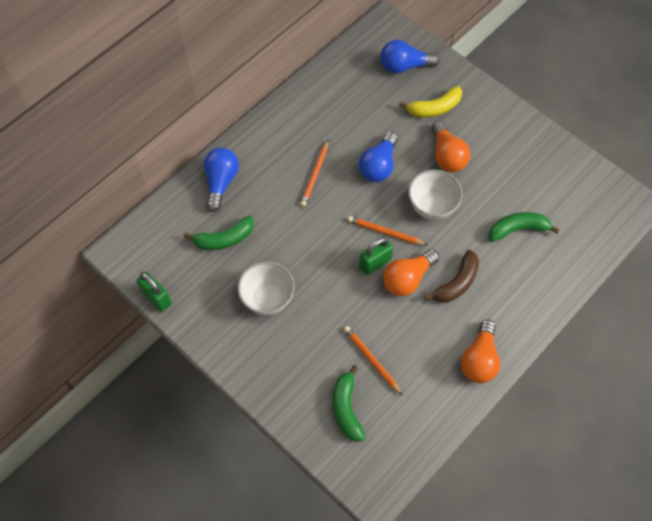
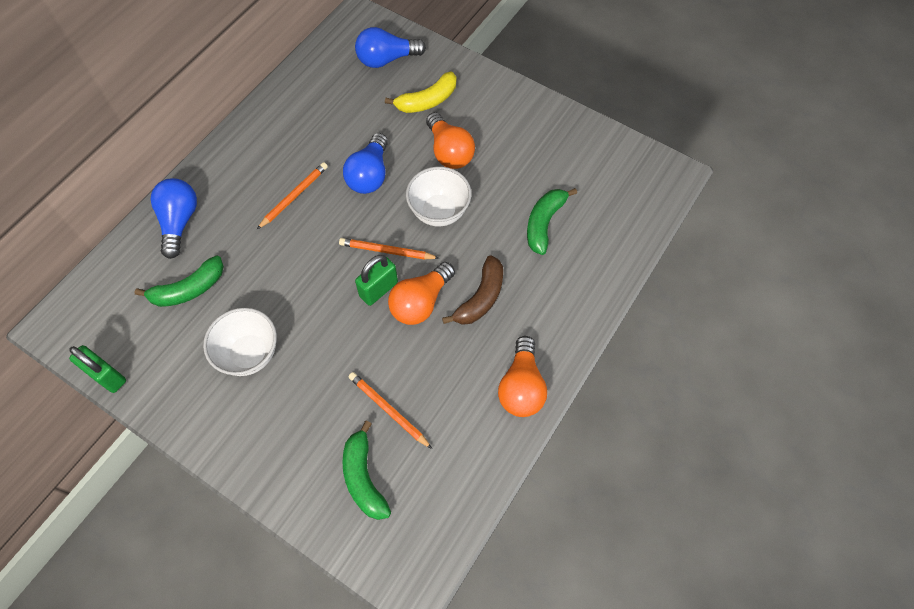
camera: 10 degrees left, 0 degrees up
orange pencil [300,140,328,207] -> orange pencil turned 150 degrees counterclockwise [257,162,328,229]
green banana [489,212,560,242] -> green banana turned 45 degrees counterclockwise [527,188,577,255]

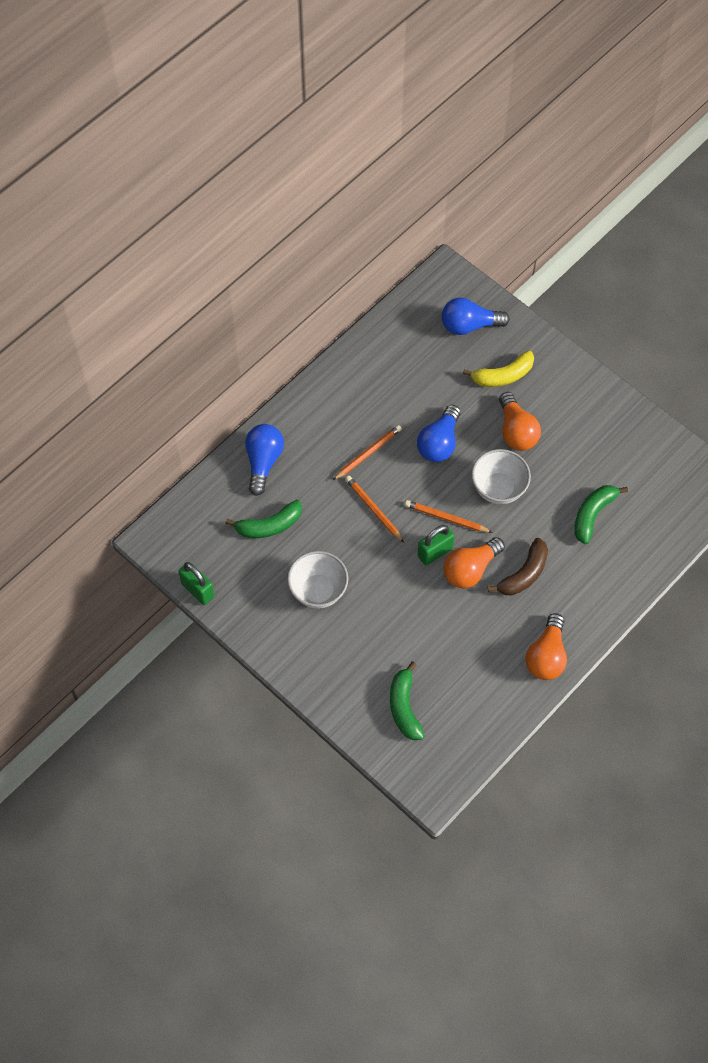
camera: 10 degrees right, 0 degrees up
orange pencil [349,372,432,449] -> orange pencil moved to [345,476,404,543]

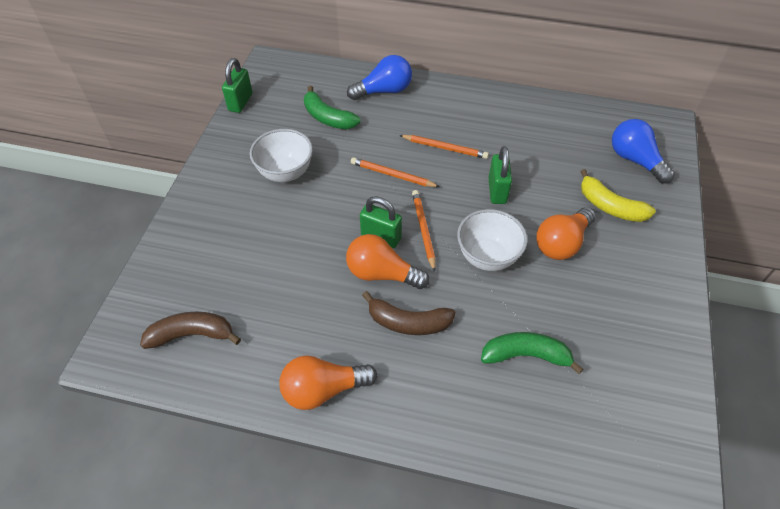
camera: 60 degrees right, 10 degrees down
orange pencil [345,476,404,543] -> orange pencil turned 90 degrees counterclockwise [351,157,440,187]
green banana [390,661,425,740] -> none
blue light bulb [417,405,461,462] -> green padlock [488,146,512,204]
none -> brown banana [140,312,241,349]

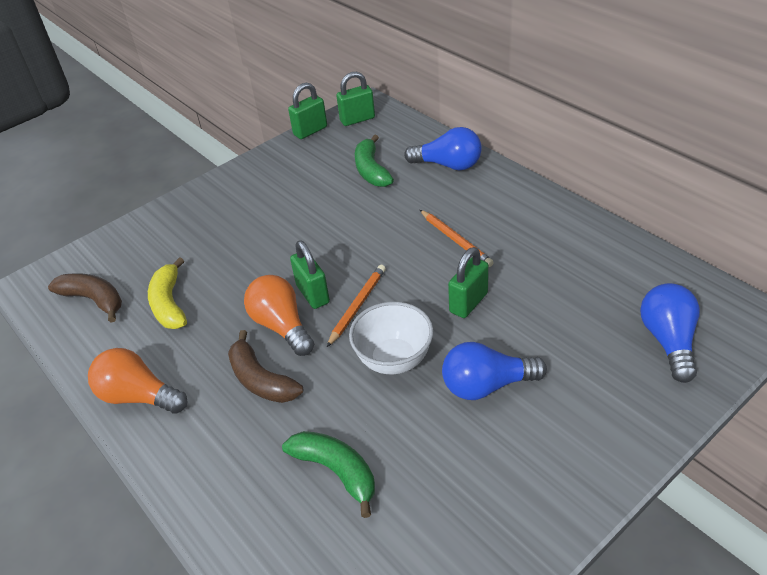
camera: 40 degrees right, 10 degrees down
white bowl [250,129,313,182] -> none
orange pencil [351,157,440,187] -> none
orange light bulb [536,207,596,260] -> blue light bulb [442,342,547,400]
yellow banana [580,169,656,222] -> yellow banana moved to [148,257,187,329]
none -> green padlock [336,72,375,126]

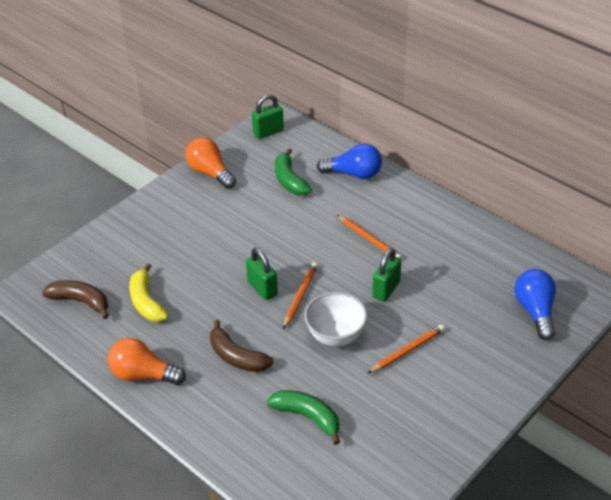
camera: 10 degrees left, 0 degrees up
orange light bulb [244,275,314,356] -> orange light bulb moved to [185,137,236,189]
green padlock [288,83,327,139] -> none
blue light bulb [442,342,547,400] -> orange pencil [367,325,445,374]

